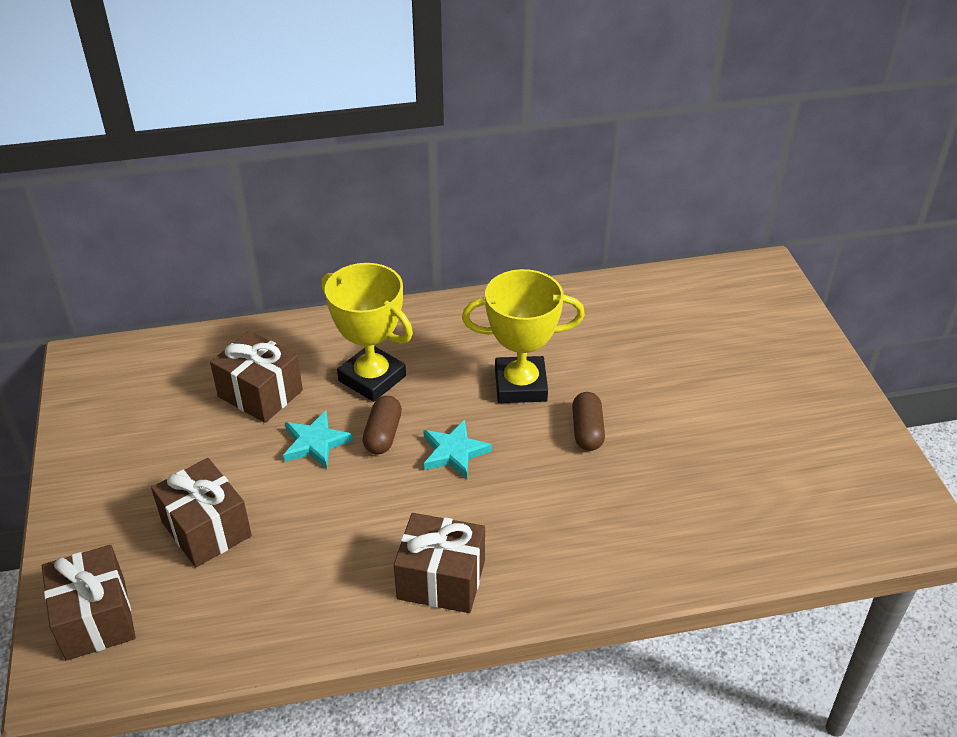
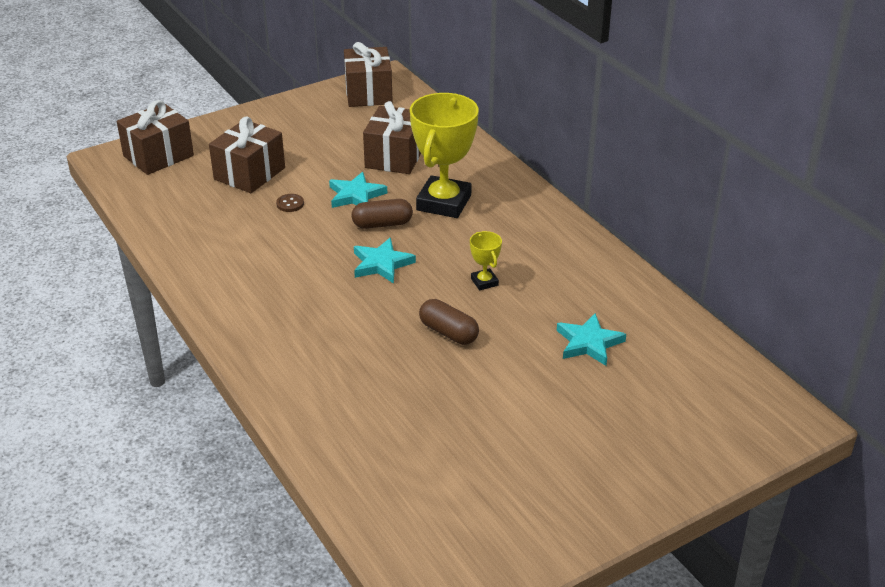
camera: 70 degrees right, 5 degrees down
brown gift [394,513,485,613] -> brown gift moved to [344,42,393,107]
yellow trophy [462,269,585,403] -> yellow trophy [470,231,502,291], size x0.44
brown capsule [572,392,605,451] -> brown capsule turned 60 degrees clockwise [419,299,479,345]
none -> brown button [276,194,304,212]
none -> turquoise star [557,313,626,366]

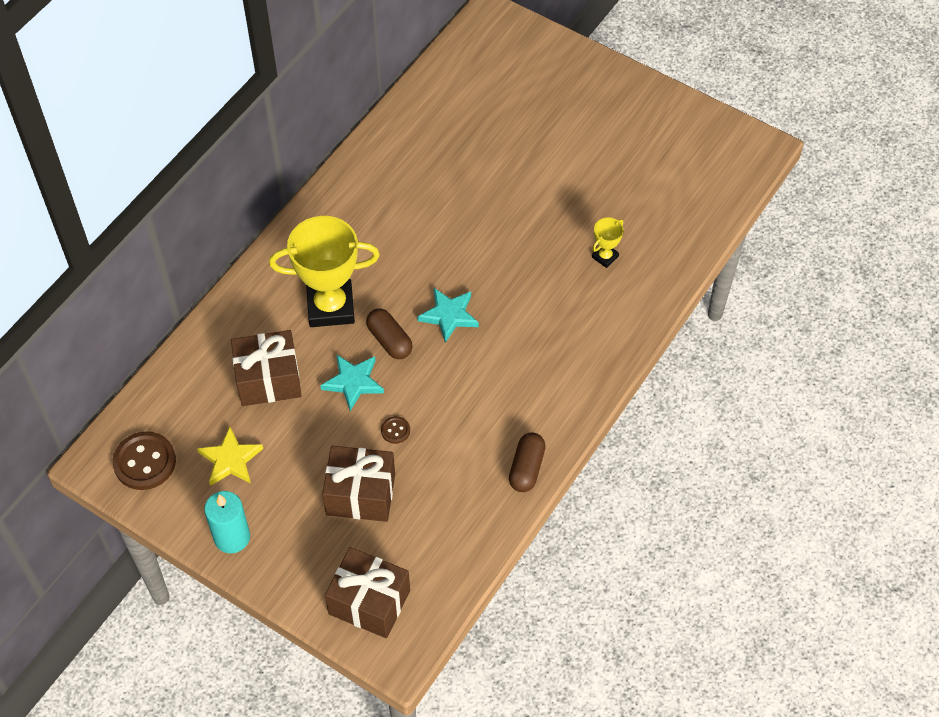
camera: 115 degrees left, 20 degrees up
brown gift [344,42,393,107] -> brown button [112,432,176,490]
brown capsule [419,299,479,345] -> brown capsule moved to [509,432,546,492]
yellow trophy [470,231,502,291] -> yellow trophy moved to [592,217,624,268]
turquoise star [557,313,626,366] -> none
none -> yellow star [197,427,263,486]
none -> turquoise candle [204,491,250,553]

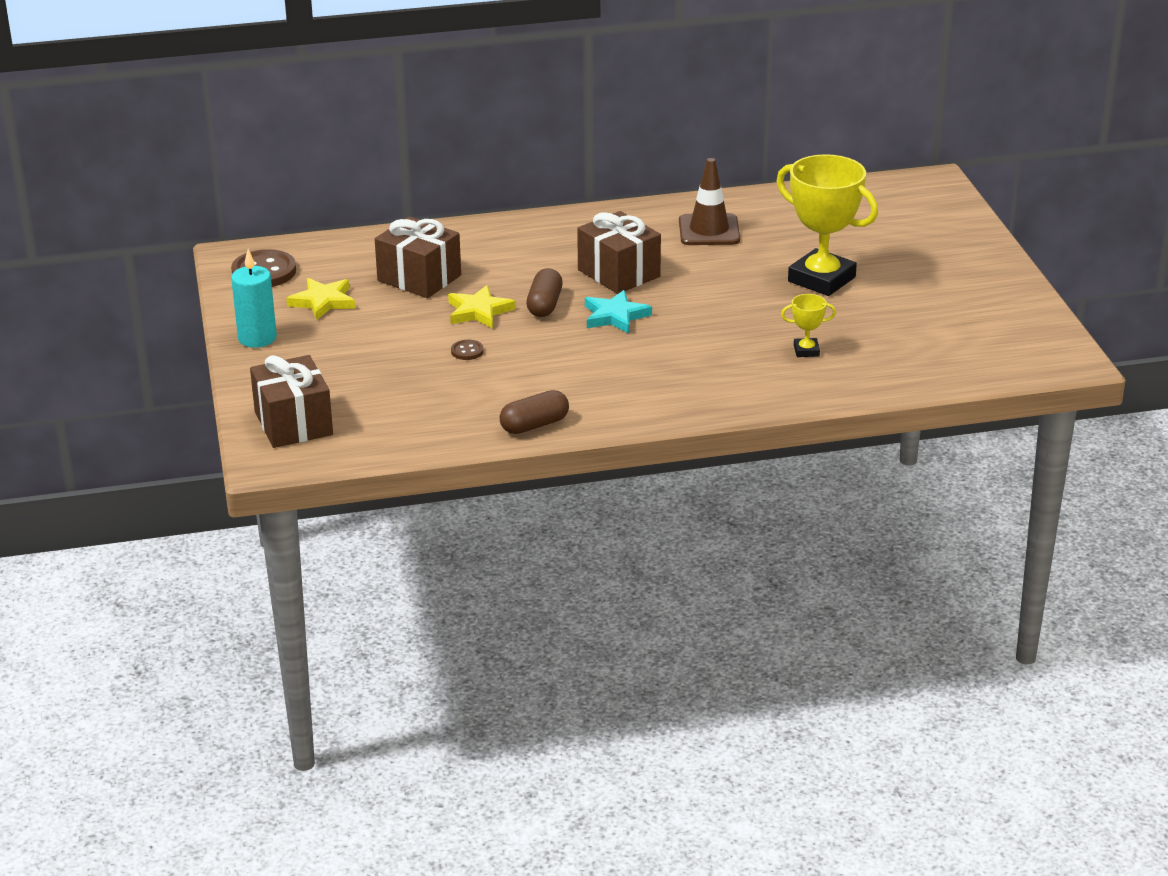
camera: 45 degrees right, 25 degrees down
yellow trophy [269,216,380,327] -> yellow trophy moved to [776,154,878,296]
turquoise star [320,354,384,411] -> yellow star [448,285,516,329]
brown gift [322,446,395,522] -> brown gift moved to [577,211,661,294]
none -> brown traffic cone [679,158,740,245]

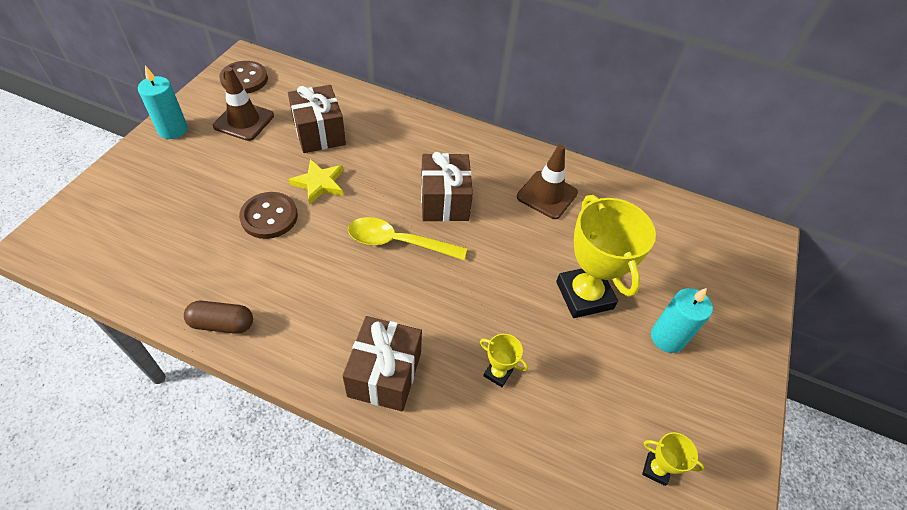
camera: 30 degrees right, 20 degrees up
brown gift [250,355,333,448] -> brown gift moved to [343,316,422,412]
yellow star [286,278,355,320] -> brown traffic cone [213,67,274,141]
brown button [451,340,484,360] -> brown button [239,192,298,239], size x2.09
brown capsule [526,268,563,317] -> none
turquoise star [585,290,652,334] -> yellow spoon [348,217,467,260]
none -> yellow trophy [642,432,704,486]
none -> turquoise candle [651,288,713,353]

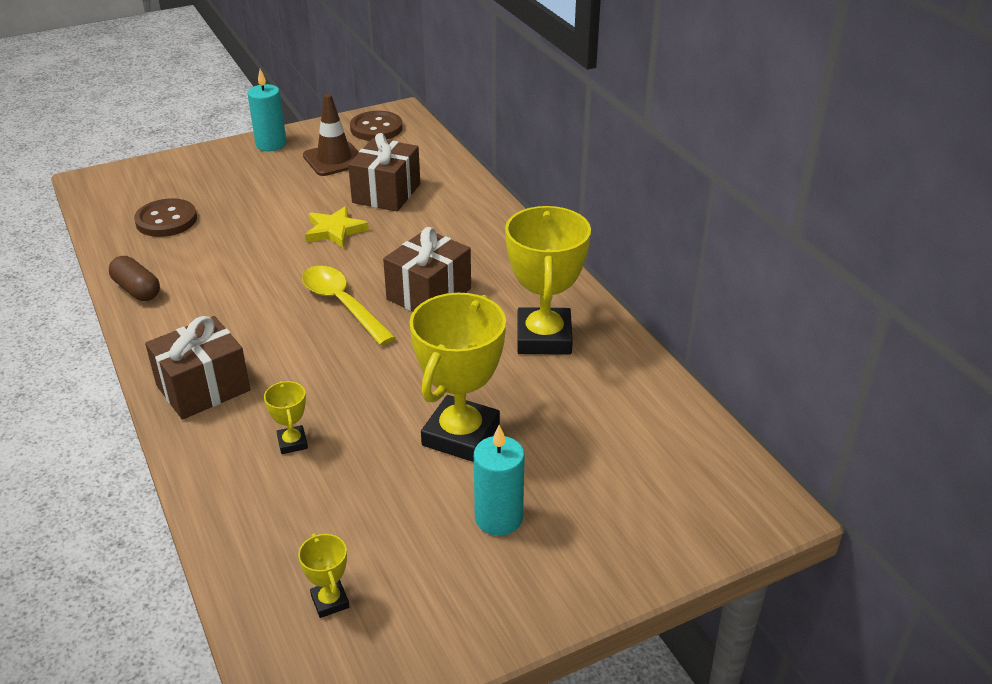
camera: 45 degrees right, 15 degrees down
brown button [239,192,298,239] -> brown button moved to [134,198,197,237]
brown traffic cone [517,144,578,219] -> yellow trophy [505,206,591,355]

